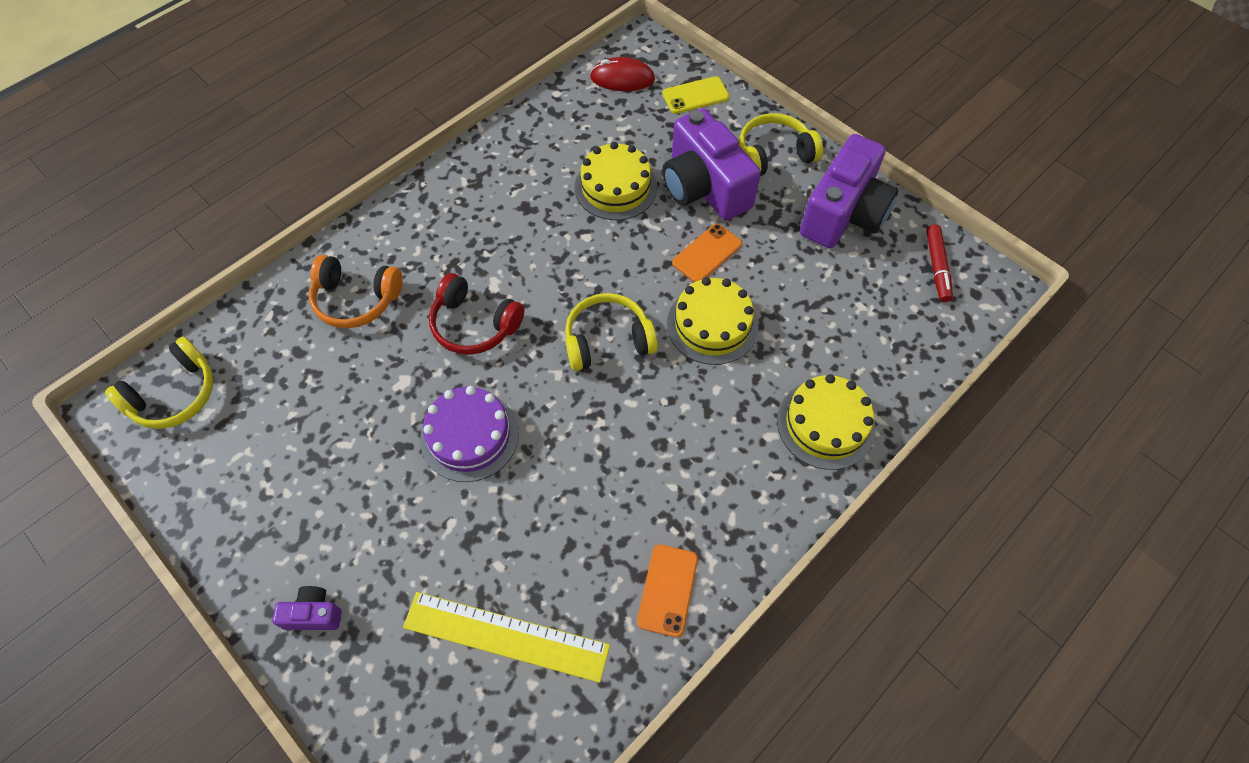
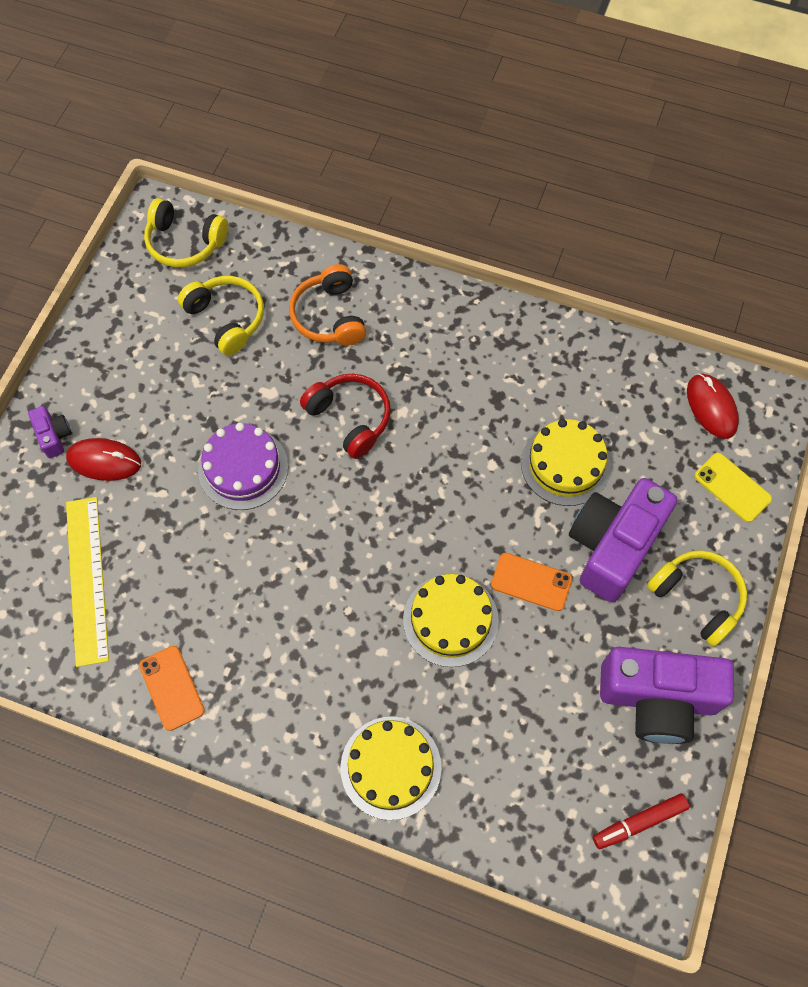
camera: 65 degrees right, 5 degrees up
red headphones [429,273,525,355] -> red headphones turned 135 degrees clockwise [300,374,391,459]
yellow headphones [565,293,658,371] -> yellow headphones moved to [178,276,264,356]
orange phone [637,544,698,637] -> orange phone turned 75 degrees clockwise [139,646,205,731]
none -> red mouse [66,438,141,481]

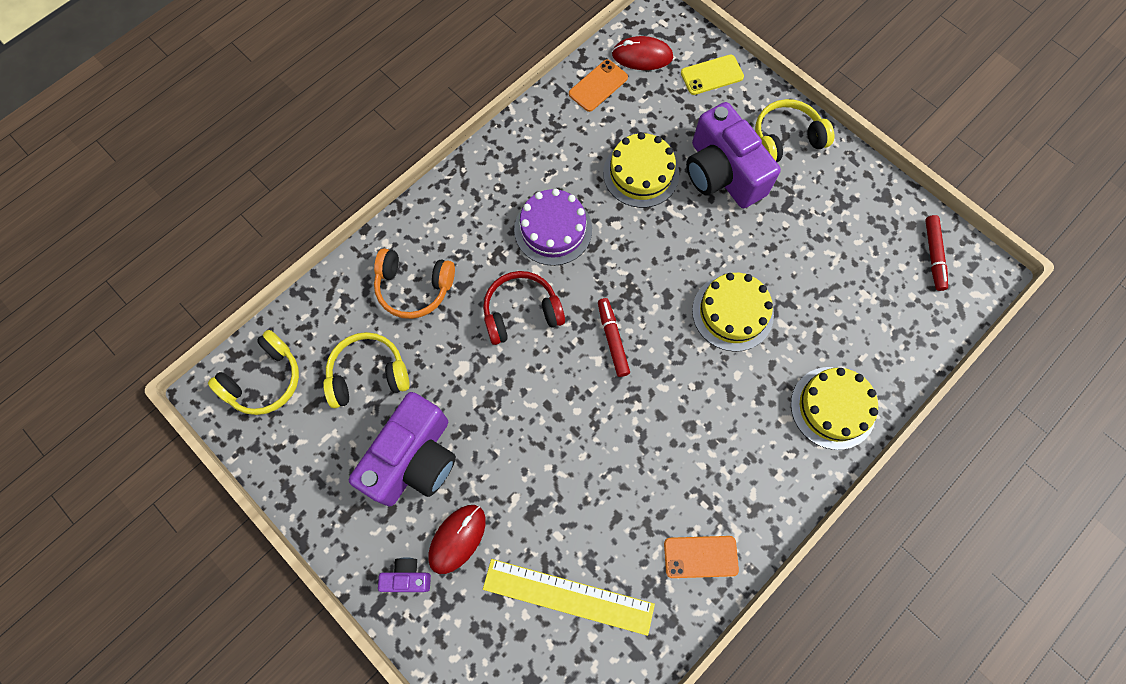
camera: 65 degrees left, 5 degrees up
purple cake [198,423,288,510] -> purple cake moved to [514,189,592,266]
orange phone [491,553,572,611] -> orange phone moved to [569,59,628,112]
purple camera [600,647,734,744] -> purple camera moved to [349,392,456,507]
none -> red marker [598,298,630,377]

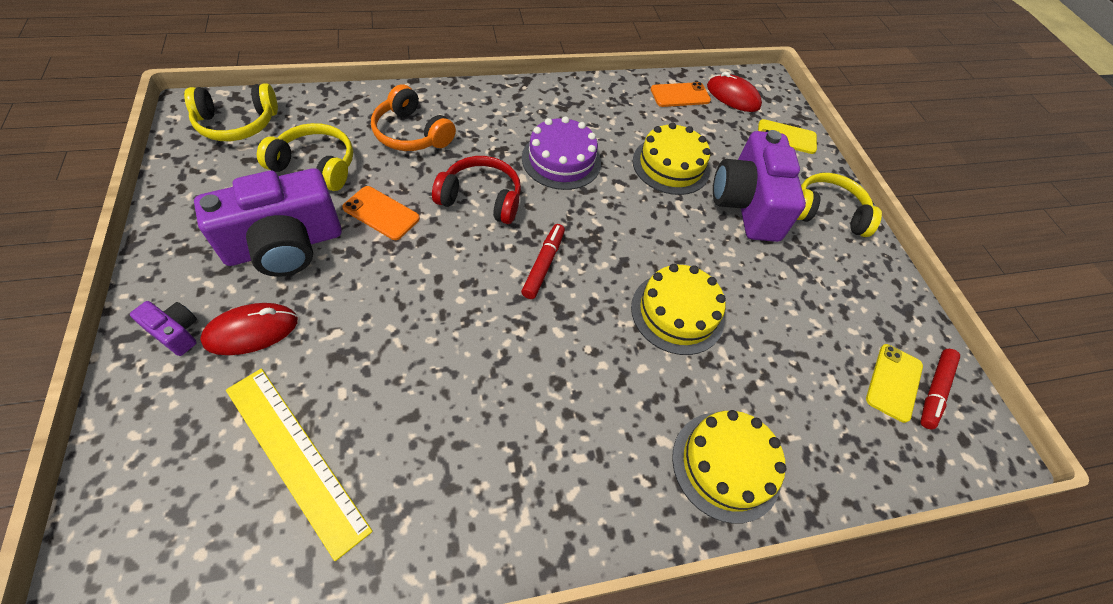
camera: 25 degrees right, 15 degrees down
orange phone [664,536,739,578] -> orange phone moved to [342,186,420,240]
none -> yellow phone [866,344,923,423]

